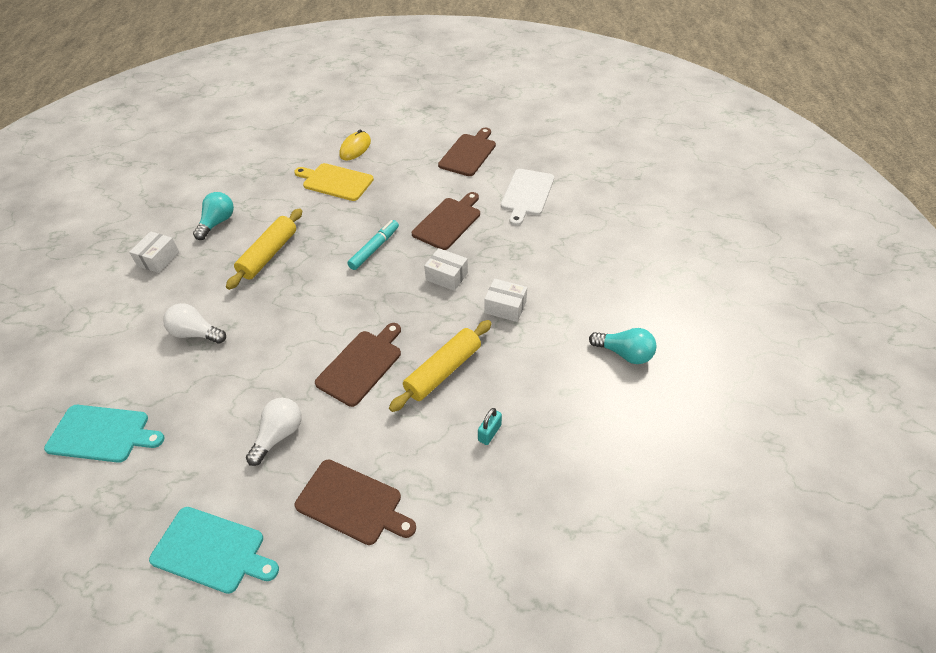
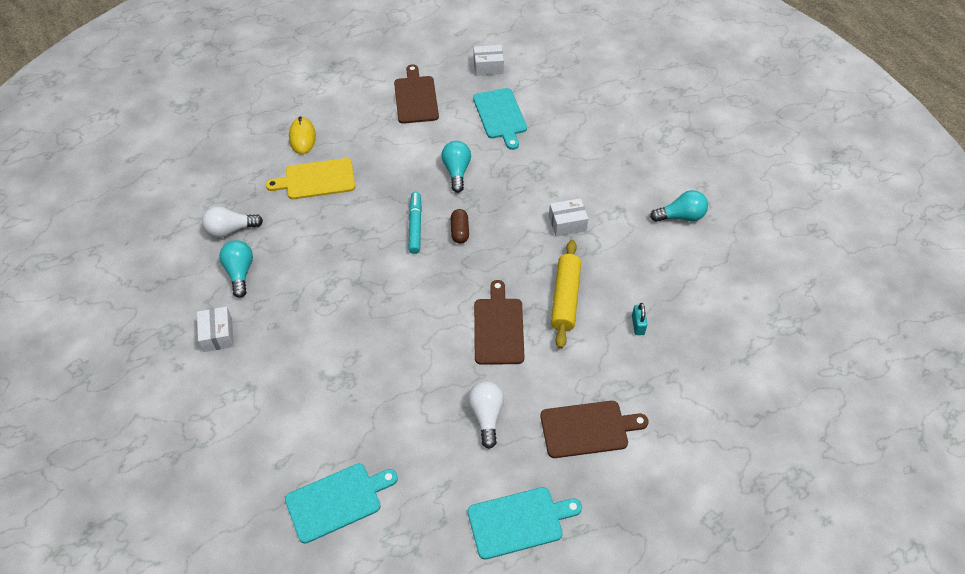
camera: 35 degrees left, 5 degrees up
white light bulb [163,303,226,344] -> white light bulb moved to [202,206,263,238]
yellow rolling pin [226,208,302,290] -> none
brown cutting board [412,192,480,250] -> turquoise light bulb [442,141,471,193]
white box [424,248,468,291] -> white box moved to [473,45,504,76]
white cutting board [501,169,554,226] -> turquoise cutting board [473,88,527,150]
none -> brown capsule [451,209,469,244]

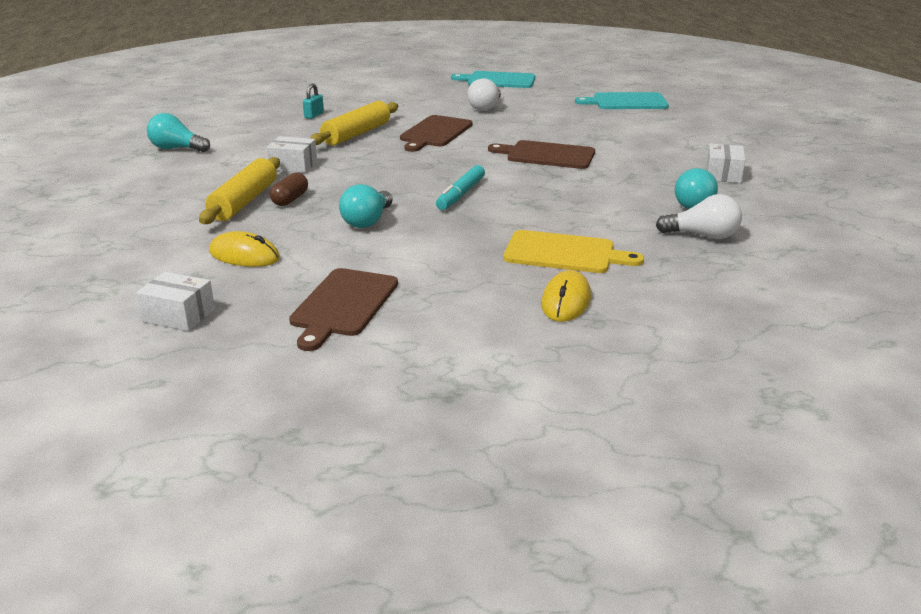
camera: 155 degrees left, 25 degrees down
brown capsule [451,209,469,244] -> brown capsule moved to [270,173,308,206]
turquoise cutting board [473,88,527,150] -> yellow mouse [209,231,280,267]
brown cutting board [541,401,649,458] -> brown cutting board moved to [488,140,595,169]
none -> yellow rolling pin [199,157,280,224]

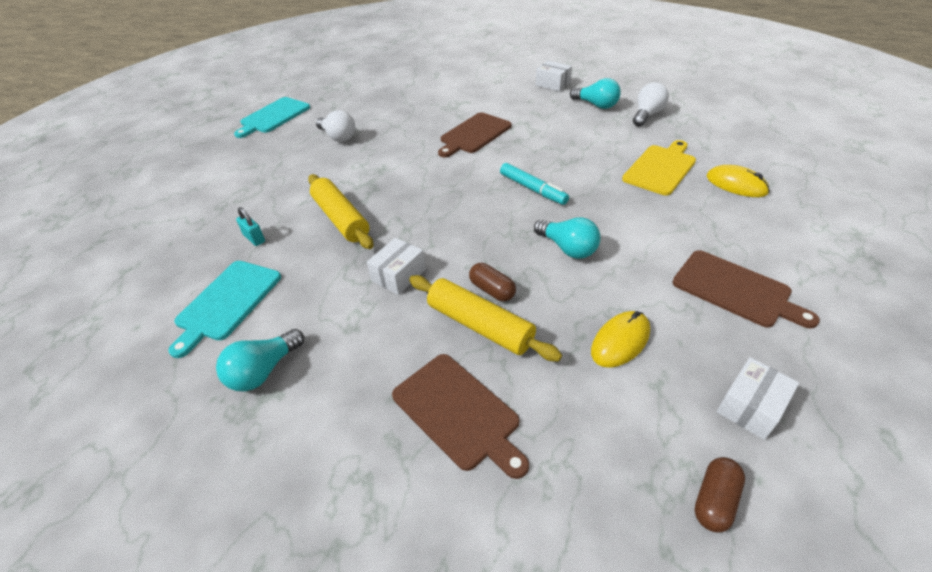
camera: 65 degrees left, 15 degrees up
brown cutting board [400,115,473,152] -> brown cutting board moved to [392,354,529,479]
turquoise cutting board [575,92,669,109] -> turquoise cutting board moved to [168,261,281,358]
none -> brown capsule [694,457,745,533]

